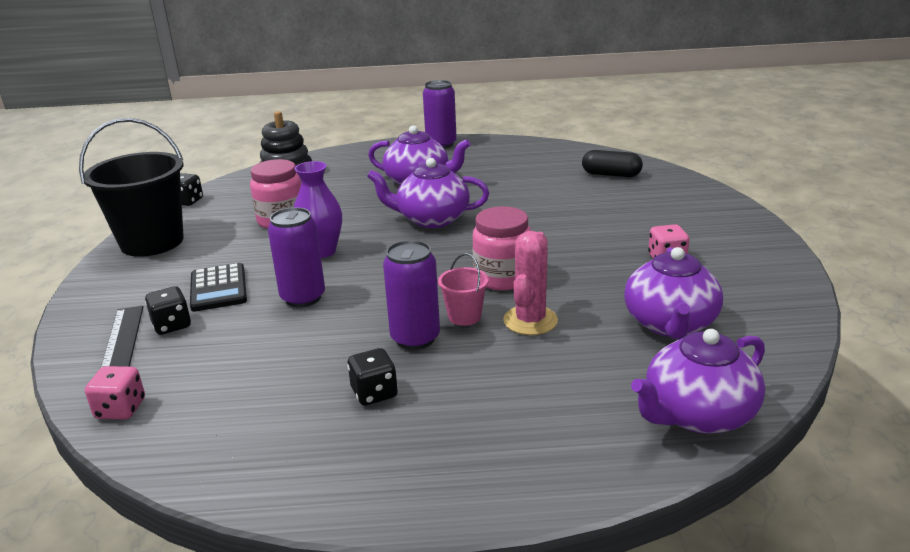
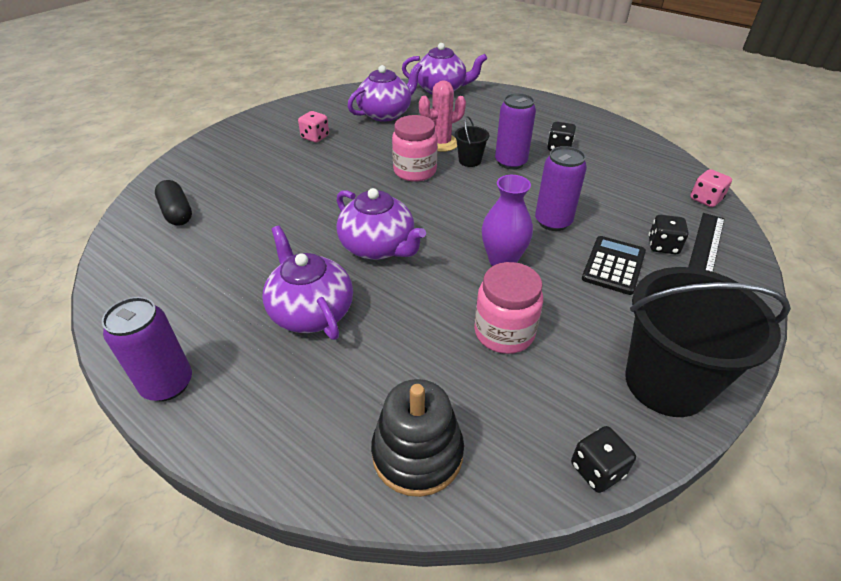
camera: 140 degrees left, 15 degrees up
pink bucket [438,253,489,326] -> black bucket [455,116,489,167]

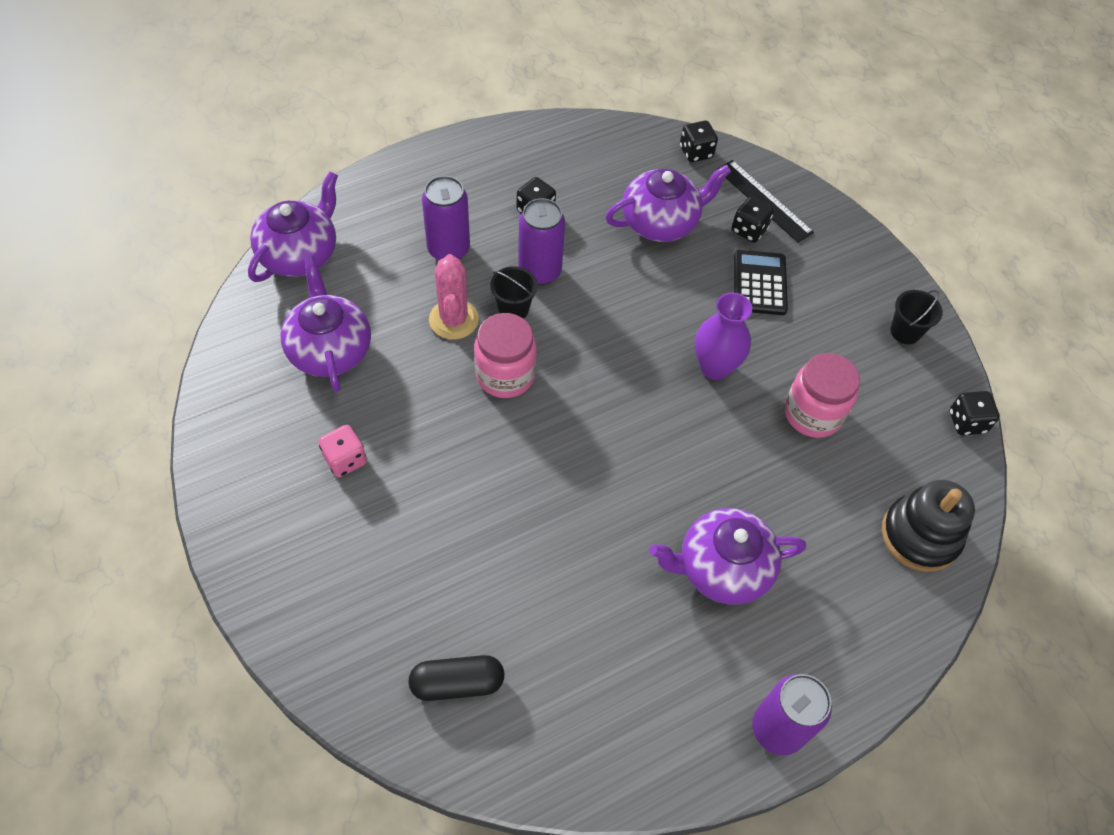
camera: 70 degrees left, 15 degrees up
purple teapot [337,188,426,260] -> purple teapot moved to [606,164,731,242]
purple can [535,146,587,231] -> purple can moved to [422,176,470,260]
black calculator [582,236,646,295] -> black calculator turned 45 degrees clockwise [734,250,788,315]
black bucket [625,267,791,417] -> black bucket [890,290,943,344], size x0.44
pink dice [690,169,732,207] -> black dice [680,121,718,162]

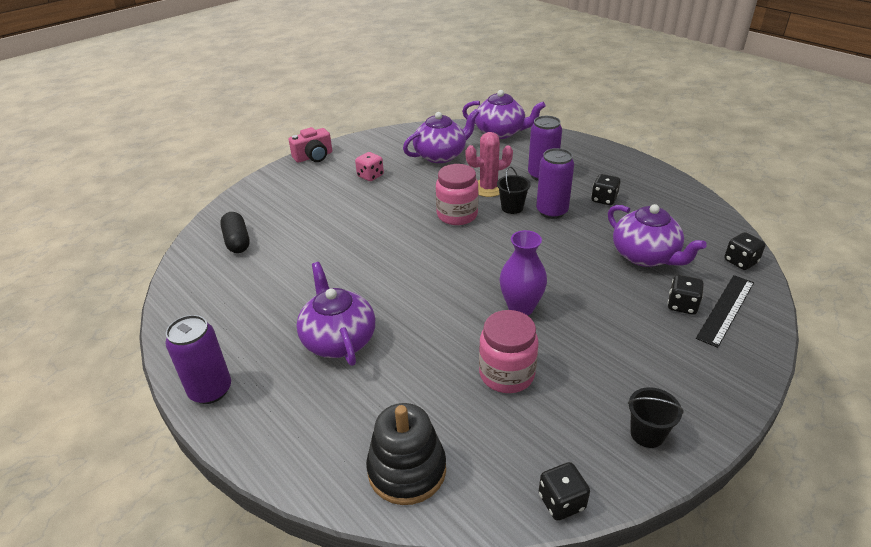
camera: 80 degrees right, 20 degrees down
black calculator [734,250,788,315] -> none
none -> pink camera [289,127,332,163]

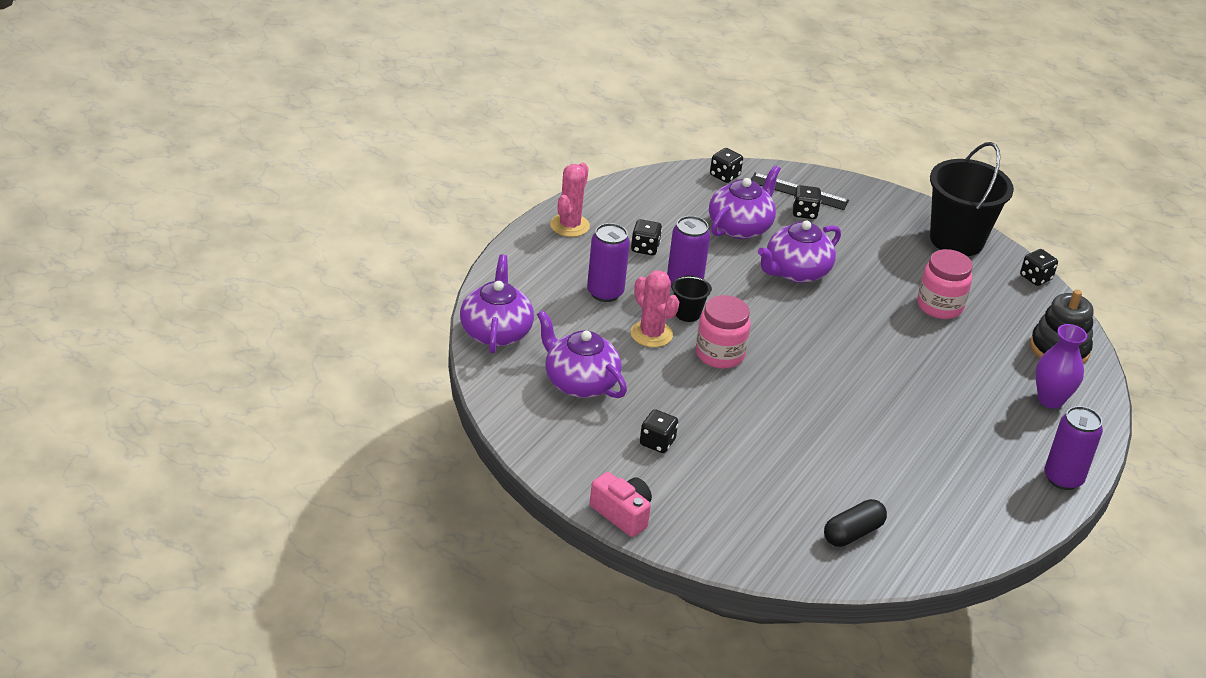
camera: 110 degrees left, 0 degrees up
purple teapot [296,262,375,366] -> purple teapot moved to [758,221,841,283]
pink dice [355,152,384,181] -> black dice [640,409,678,453]
purple vase [499,230,547,316] -> purple vase moved to [1035,324,1087,409]
black bucket [628,387,684,448] -> black bucket [930,142,1014,256], size x2.26
none -> pink cactus [550,163,590,237]

